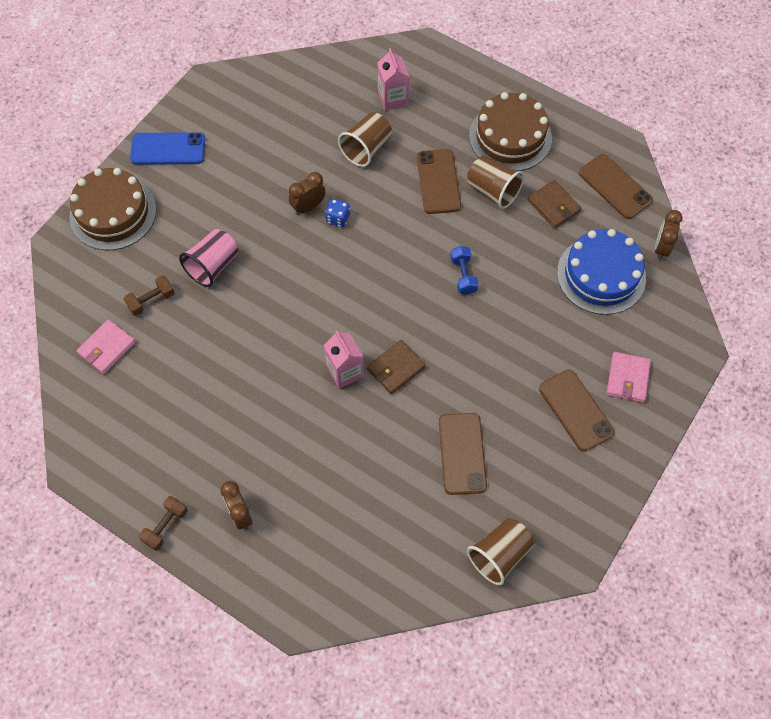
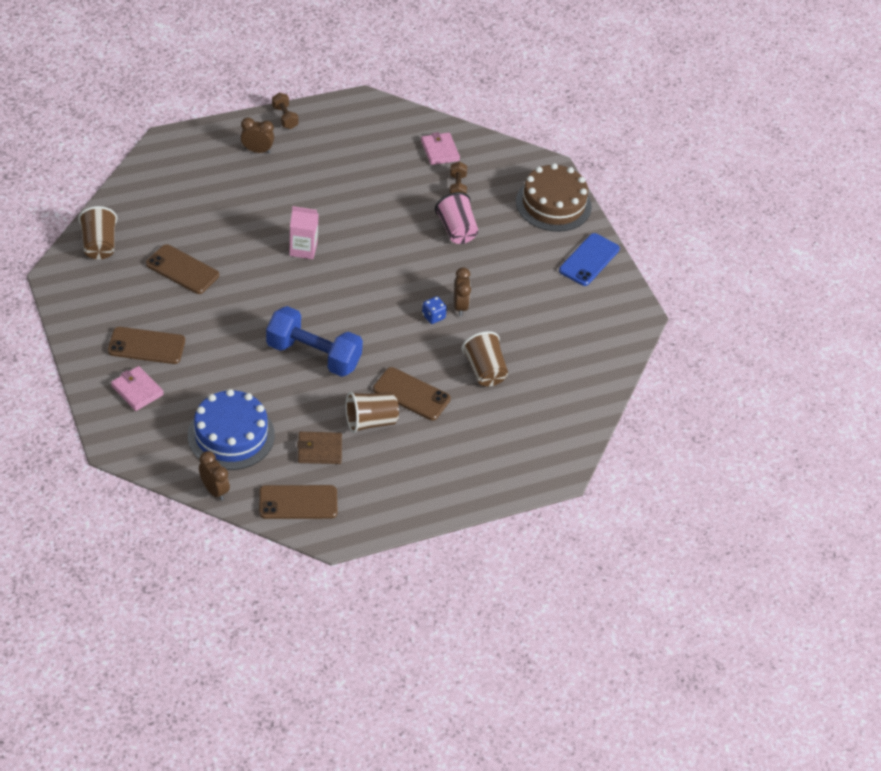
camera: 120 degrees right, 15 degrees down
brown wallet [367,340,425,394] -> none
pink carton [378,48,409,111] -> none
blue dumbbell [450,246,479,295] -> blue dumbbell [266,306,363,377], size x2.11
brown cake [469,92,552,171] -> none

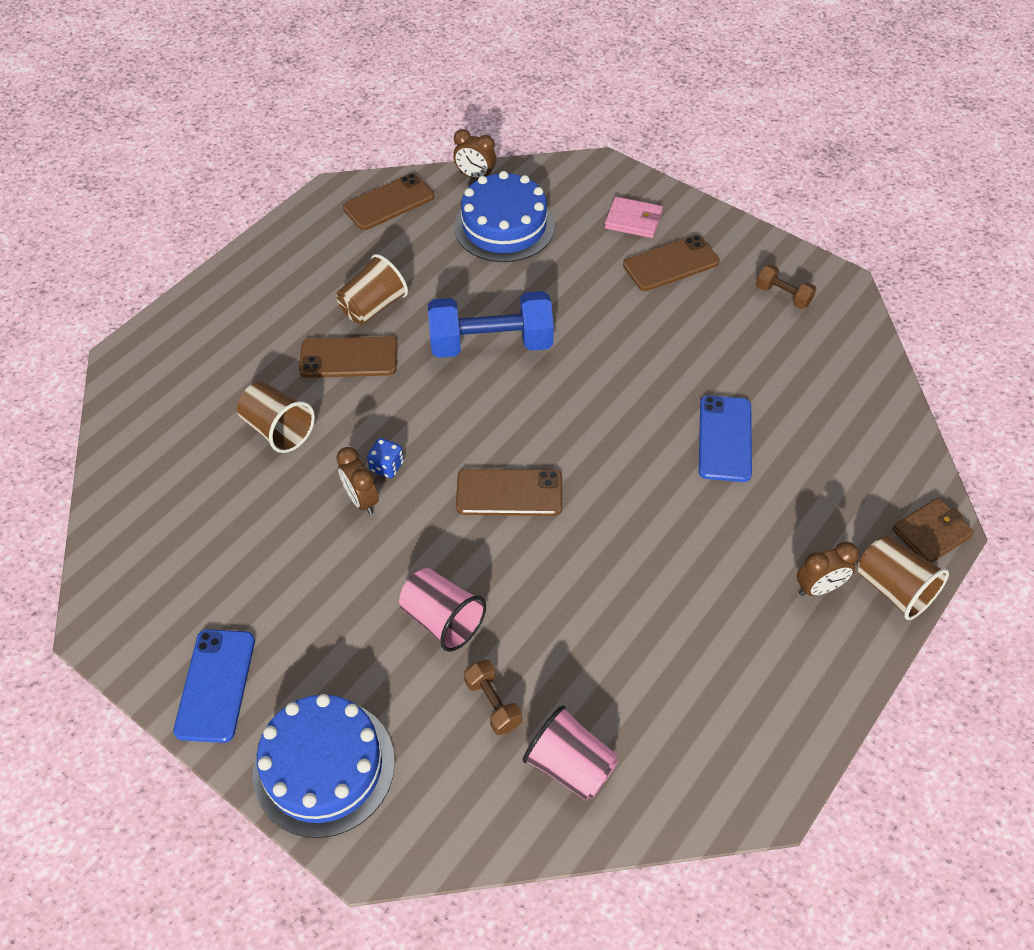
camera: 155 degrees right, 5 degrees up
brown cup [78,206,117,259] -> brown cup moved to [858,536,949,620]
brown phone [146,244,219,294] -> brown phone moved to [456,469,562,516]
brown dumbbell [272,93,299,129] -> brown dumbbell moved to [756,264,817,309]
pink carton [289,206,319,259] -> none
brown wallet [297,432,342,464] -> brown wallet moved to [892,497,974,563]
pink wallet [421,132,460,165] -> pink cup [523,705,618,801]
brown cake [516,163,592,232] -> blue cake [253,694,395,838]
none -> blue phone [699,395,752,482]

